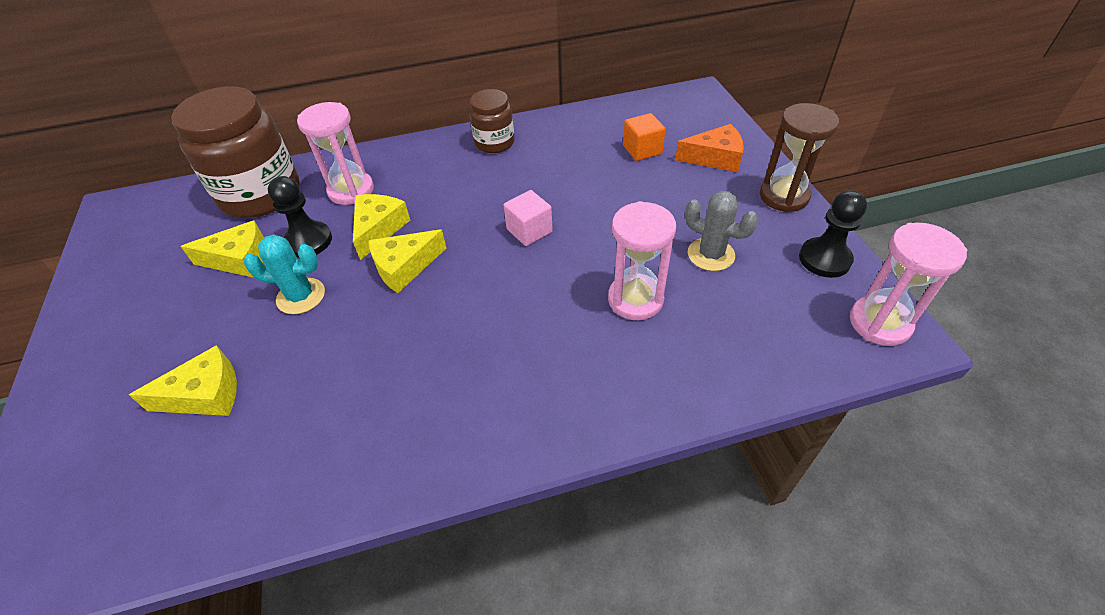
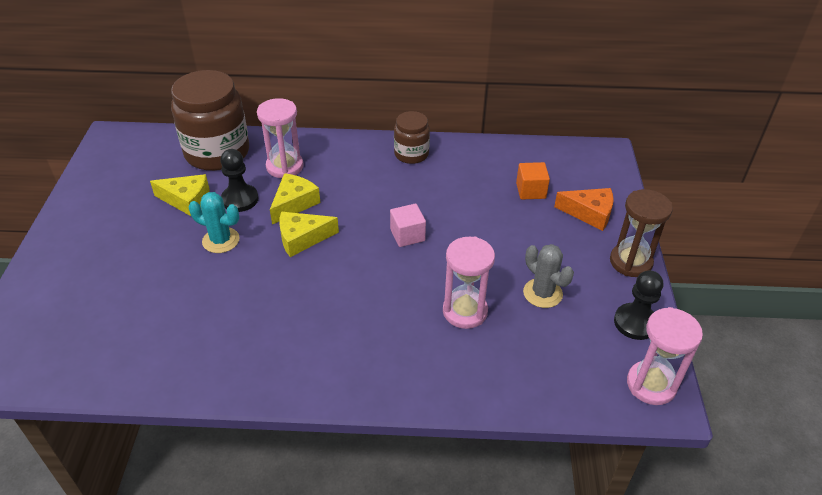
camera: 15 degrees right, 5 degrees down
yellow cheese [129,345,237,416] -> none

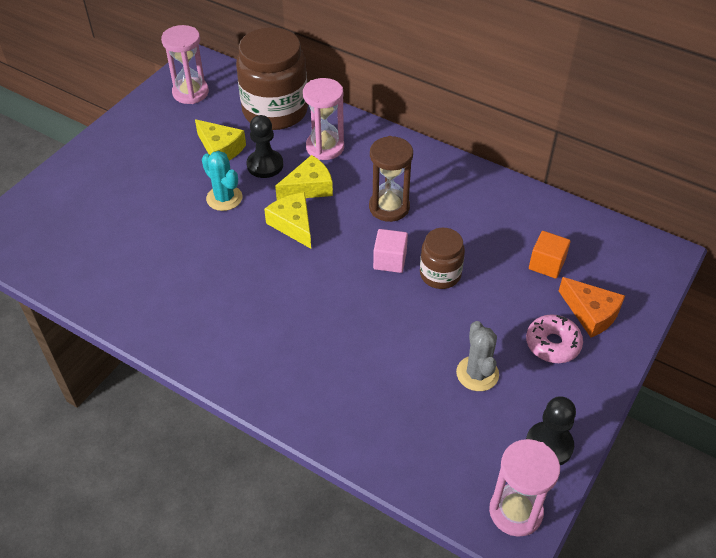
camera: 30 degrees right, 5 degrees up
yellow cheese [279,212,339,257] -> yellow cheese turned 45 degrees clockwise [264,192,311,249]
brown jar [394,111,430,164] -> brown jar moved to [420,228,465,289]
pink hourglass [443,237,495,329] -> pink hourglass moved to [161,25,209,104]
brown hourglass [610,189,673,277] -> brown hourglass moved to [369,136,413,222]
none -> pink donut [526,314,583,363]

